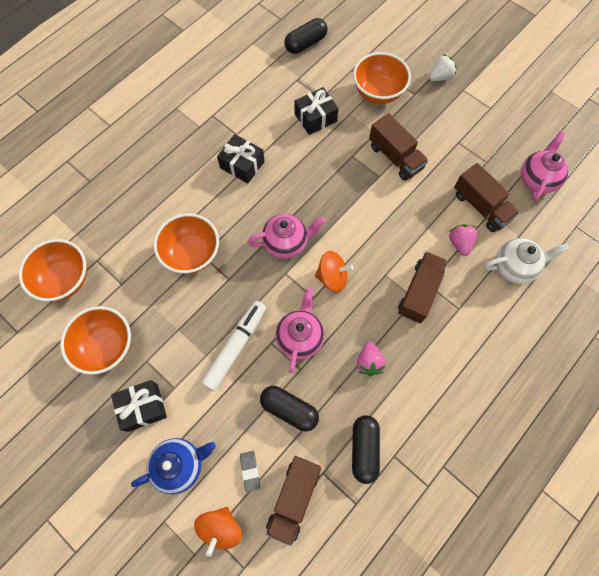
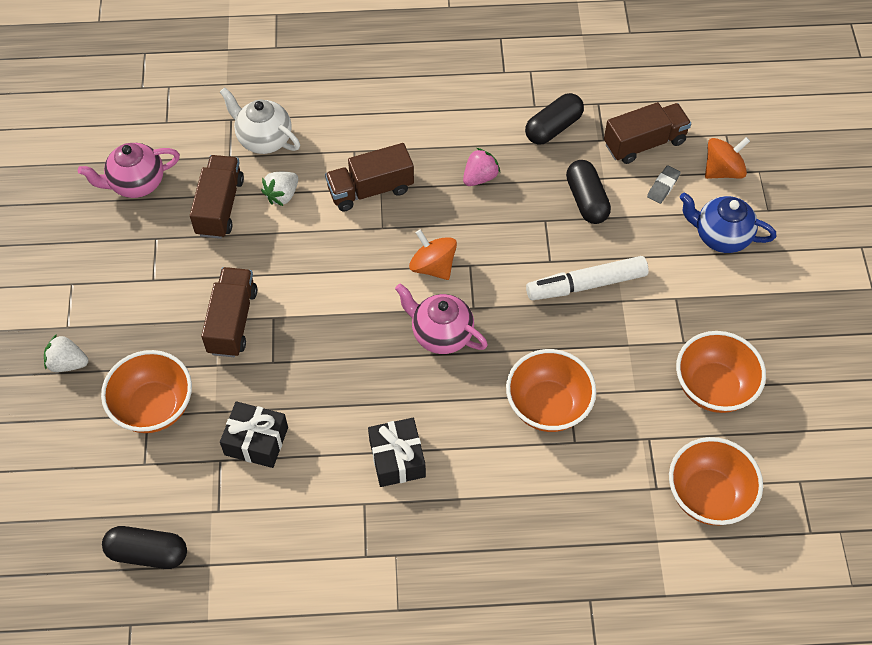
camera: 135 degrees left, 10 degrees down
black gift [111,380,167,432] -> none
pink teapot [275,288,325,374] -> none
pink strawberry [449,224,477,256] -> white strawberry [261,172,298,206]

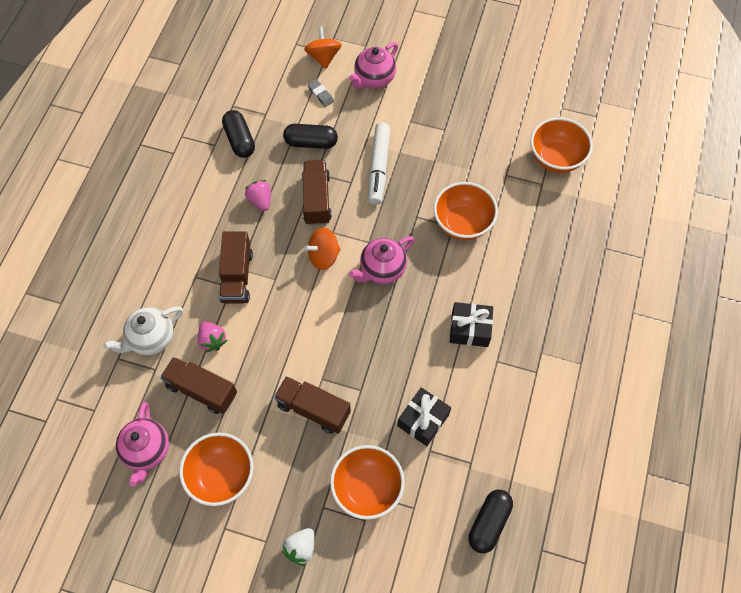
camera: 70 degrees left, 5 degrees up
white strawberry [261,172,298,206] -> pink strawberry [198,321,228,353]
brown truck [604,102,691,164] -> brown truck moved to [302,160,332,225]
orange bowl [676,331,766,413] -> orange bowl moved to [179,433,253,506]
blue teapot [680,193,776,253] -> pink teapot [349,42,398,89]

